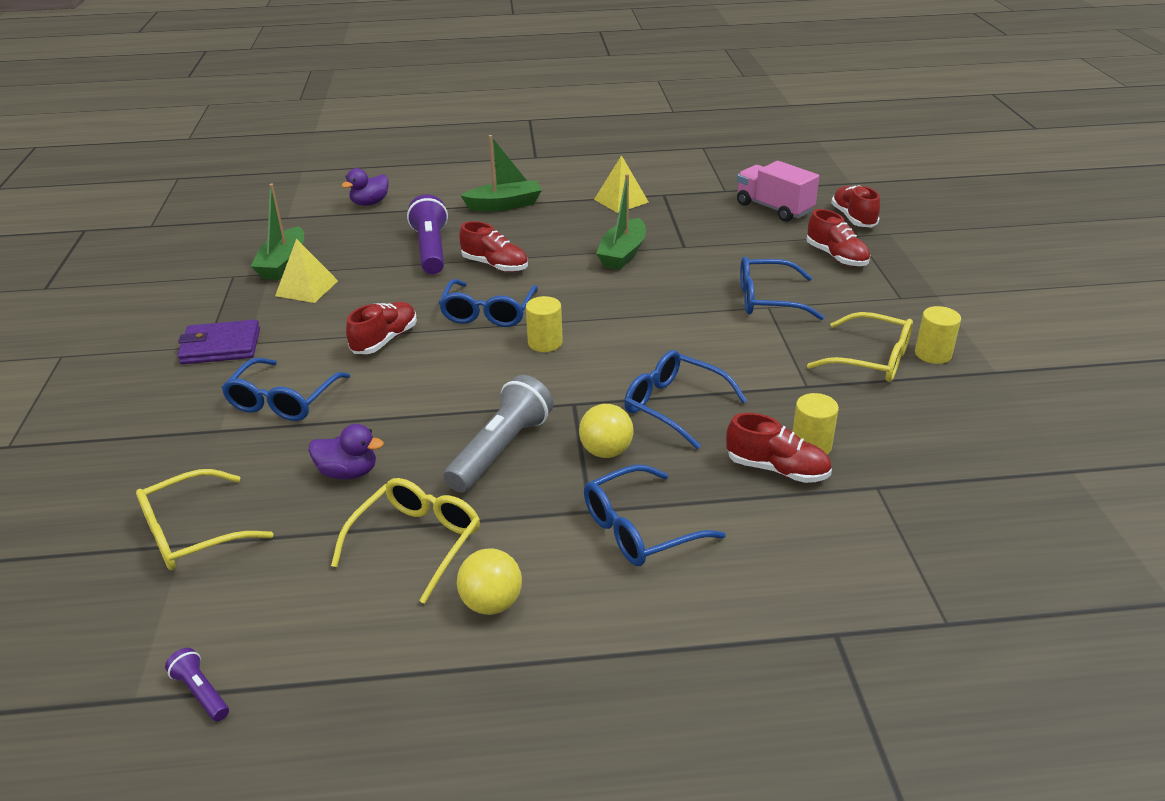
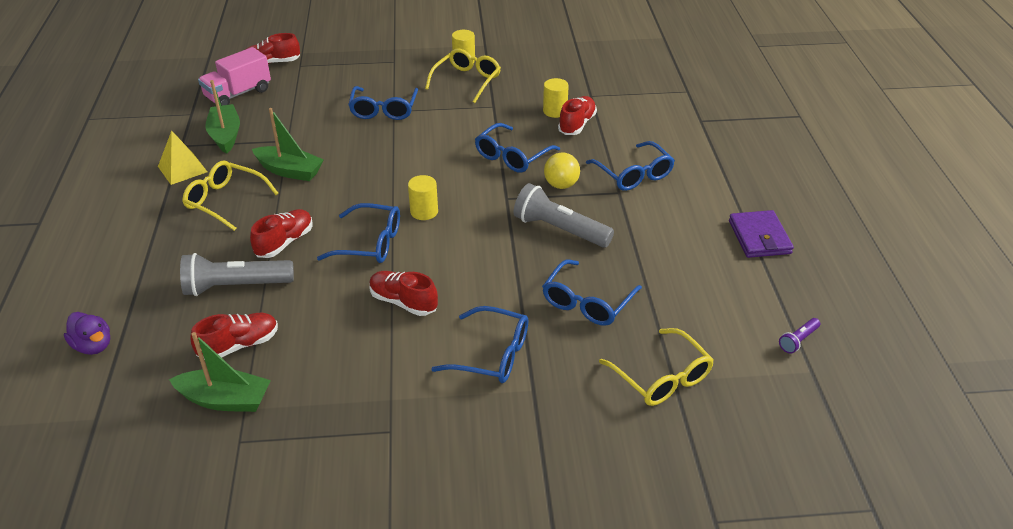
camera: 90 degrees left, 5 degrees up
purple wallet [177,319,260,364] -> purple wallet moved to [729,210,794,258]
yellow pyramid [275,239,338,303] -> none
purple duck [308,424,384,479] -> blue glasses [542,259,642,326]
yellow glasses [331,478,480,604] -> yellow glasses moved to [182,160,279,231]
purple flashlight [407,194,448,274] -> grey flashlight [180,253,294,296]
yellow ball [457,549,522,615] -> none
green boat [460,135,542,211] -> green boat moved to [205,80,240,154]
red shoe [807,209,870,267] -> red shoe moved to [190,313,278,360]

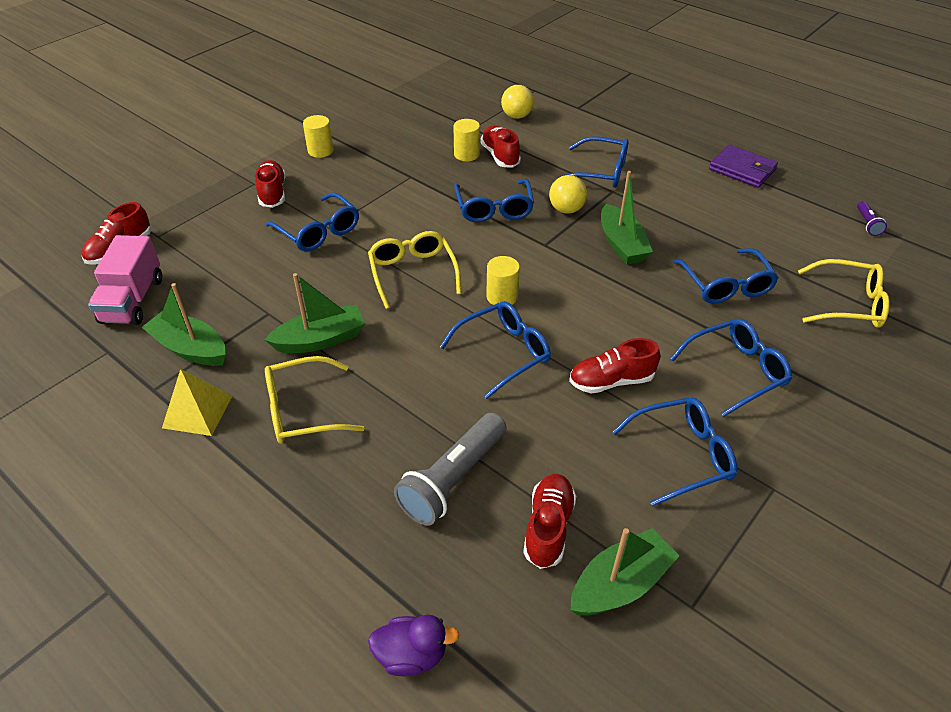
camera: 45 degrees left, 5 degrees up
red shoe [250,209,313,258] -> red shoe moved to [255,160,286,208]
yellow glasses [425,48,501,103] -> yellow glasses moved to [368,231,461,309]
grey flashlight [514,183,614,248] -> green boat [601,171,653,264]
none -> yellow ball [501,85,534,119]
none -> blue glasses [612,397,737,507]

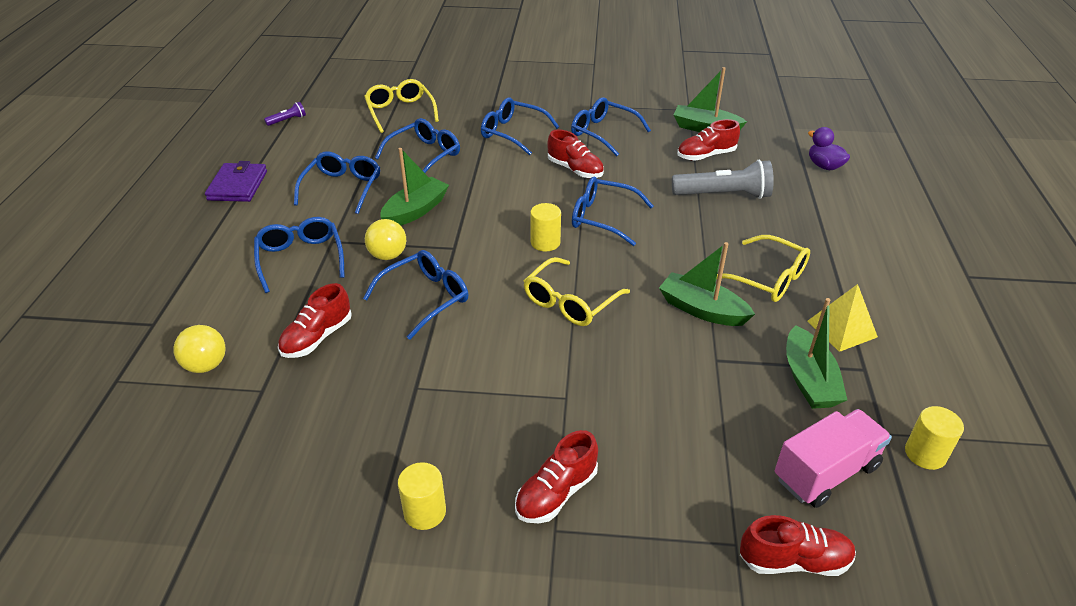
camera: 125 degrees left, 5 degrees down
blue glasses [265,192,359,252] -> blue glasses moved to [294,151,380,214]
yellow cylinder [453,119,480,161] -> yellow cylinder moved to [905,406,964,470]

